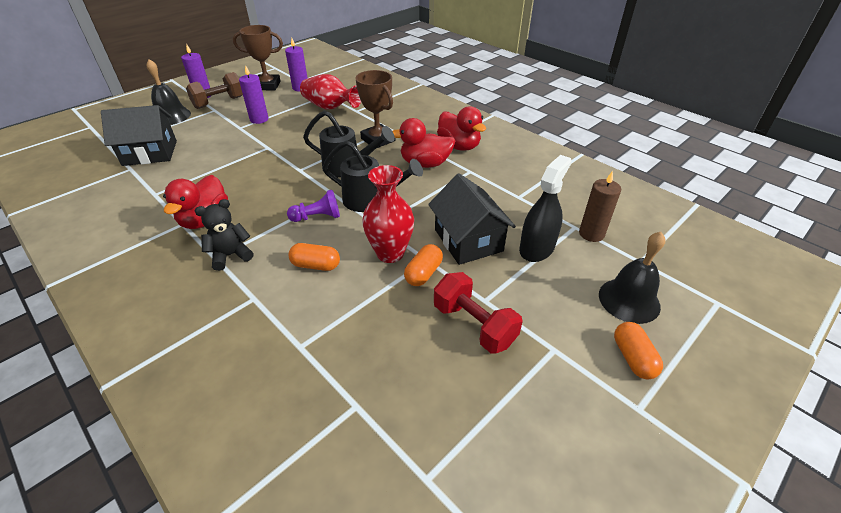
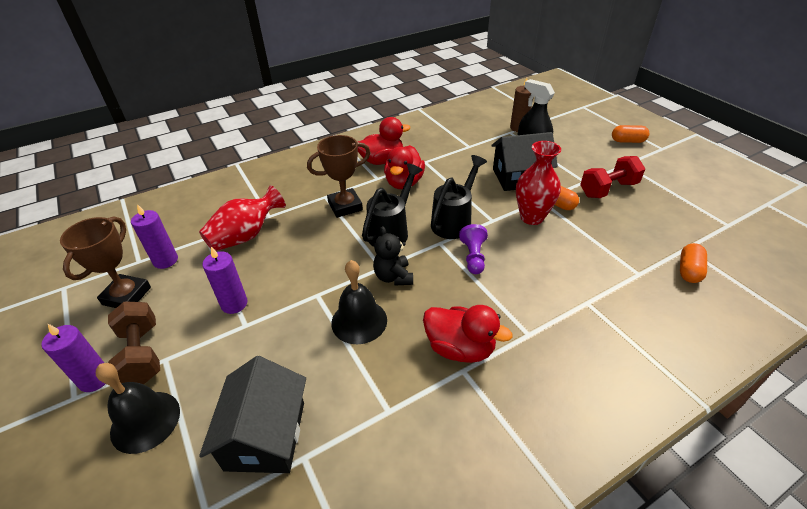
camera: 75 degrees left, 0 degrees up
black teddy bear [195,199,253,271] -> black teddy bear moved to [373,226,413,286]
orange capsule [288,243,340,271] -> orange capsule moved to [680,243,707,283]
black bell [599,232,665,324] -> black bell moved to [331,260,387,344]

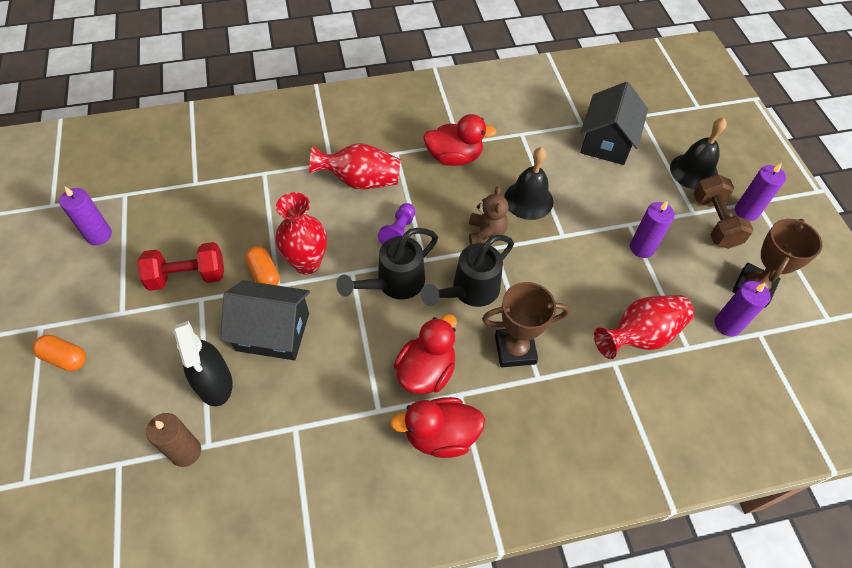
camera: 165 degrees left, 15 degrees up
black teddy bear [373,226,413,286] -> brown teddy bear [469,186,509,245]
red duck [423,305,513,363] -> red duck turned 135 degrees clockwise [423,114,497,166]
orange capsule [680,243,707,283] -> none
none -> purple candle [59,187,112,245]
none -> red vase [309,143,401,190]

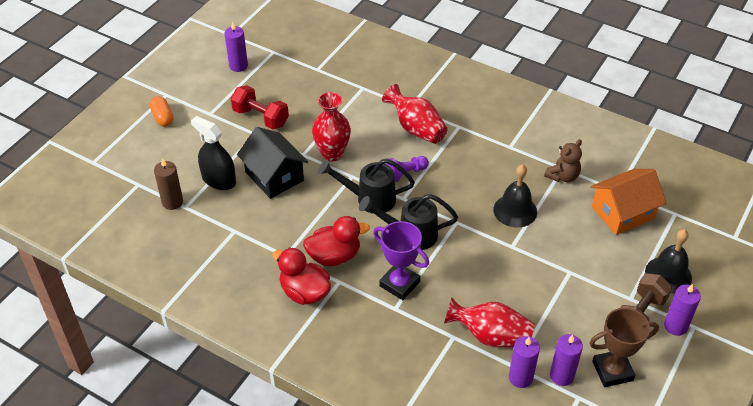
camera: 45 degrees right, 10 degrees down
black spray bottle [174,321,233,407] -> black spray bottle turned 105 degrees clockwise [191,116,236,190]
orange capsule [245,246,280,285] -> none
red duck [423,114,497,166] -> none
brown teddy bear [469,186,509,245] -> brown teddy bear moved to [544,139,582,182]
brown trophy [482,282,570,367] -> purple trophy [373,221,429,300]
black house [580,82,648,165] -> orange house [591,169,666,235]
purple candle [630,201,675,258] -> purple candle moved to [509,336,540,388]

